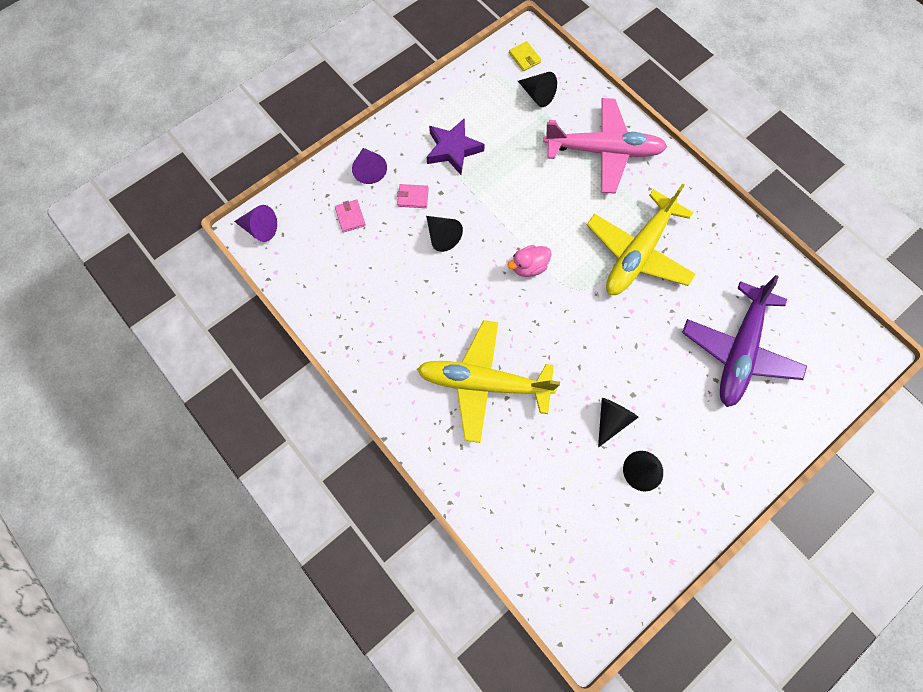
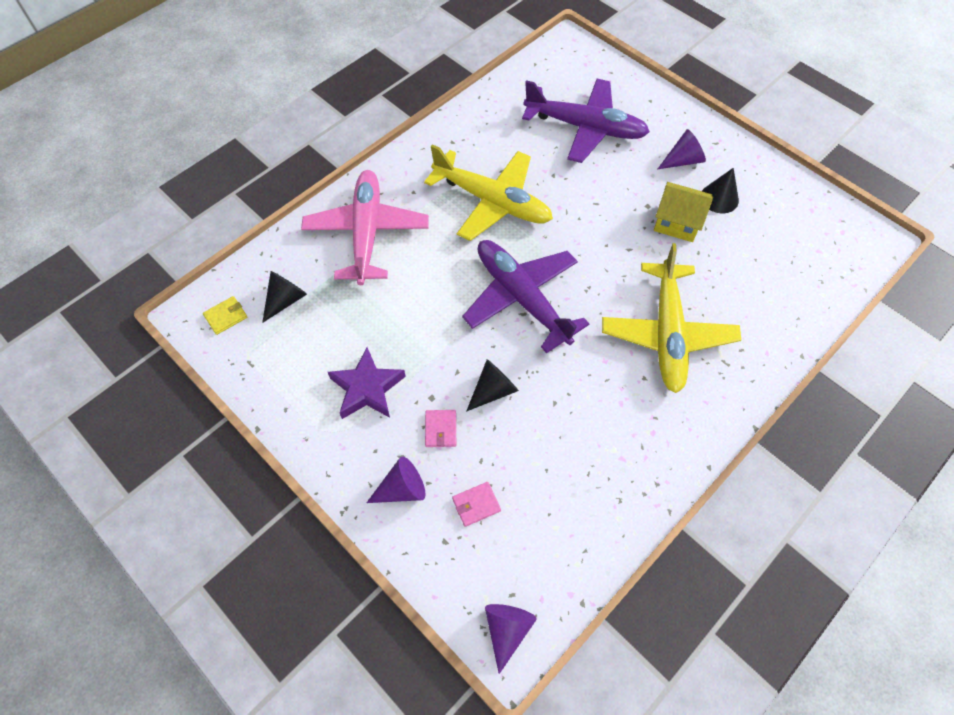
camera: 95 degrees left, 10 degrees down
pink duck [507,245,551,277] -> purple plane [462,240,589,353]
black cone [598,398,639,448] -> yellow house [654,182,713,242]
none -> purple cone [658,129,706,169]

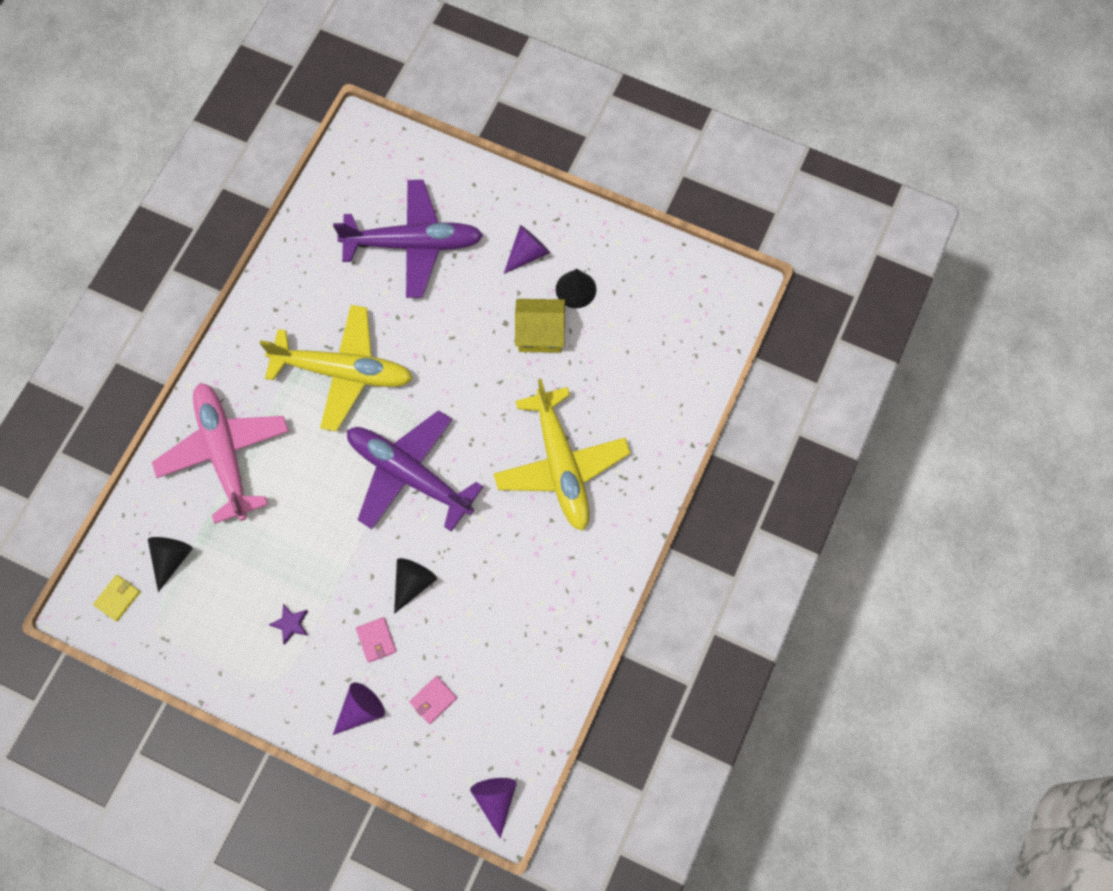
camera: 20 degrees left, 10 degrees up
purple star [328,347,406,419] -> purple star [269,604,308,645], size x0.52

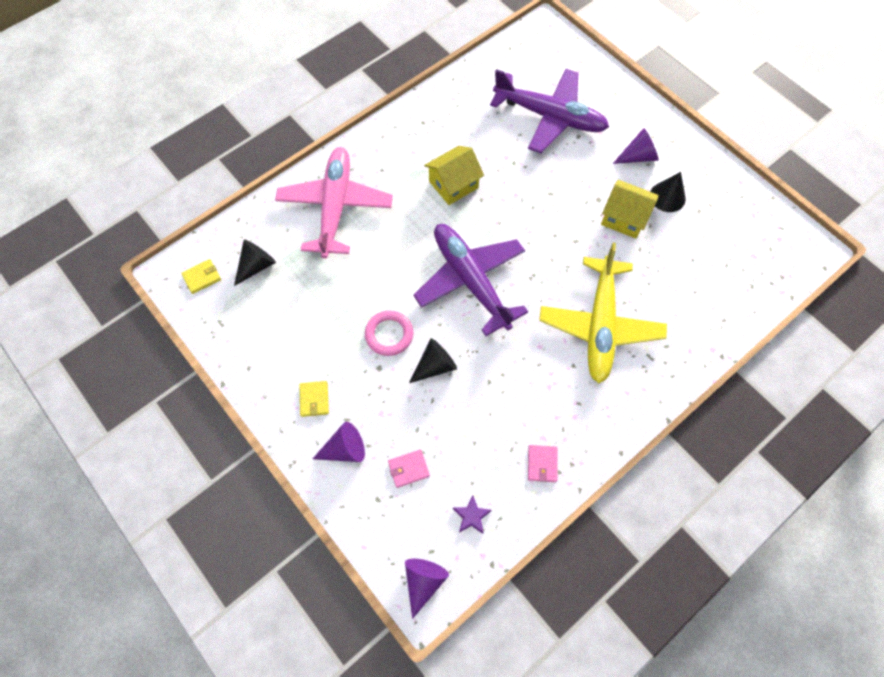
camera: 25 degrees right, 5 degrees down
yellow plane [260,305,413,432] -> yellow house [424,146,484,205]
purple star [269,604,308,645] -> purple star moved to [453,495,492,534]
pink wallet [356,617,396,663] -> pink wallet moved to [528,445,557,482]
none -> yellow wallet [300,381,329,417]
none -> pink ring [365,310,413,356]

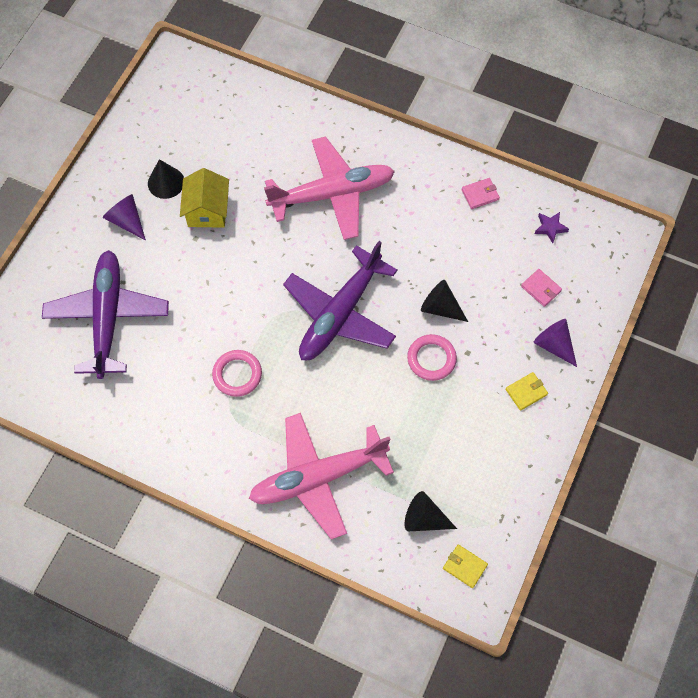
camera: 115 degrees left, 0 degrees up
purple cone [405,559,449,619] -> none
yellow house [424,146,484,205] -> pink ring [212,350,262,397]
yellow plane [539,243,667,383] -> pink plane [264,136,395,240]

